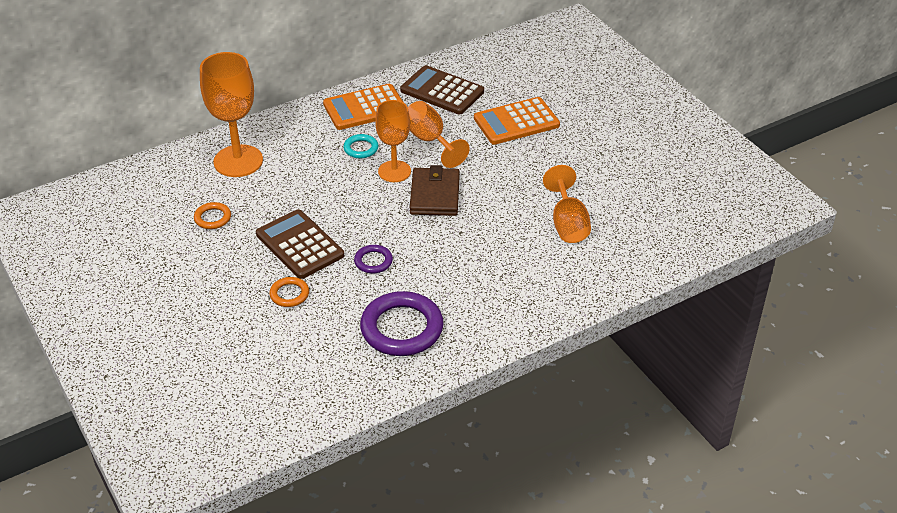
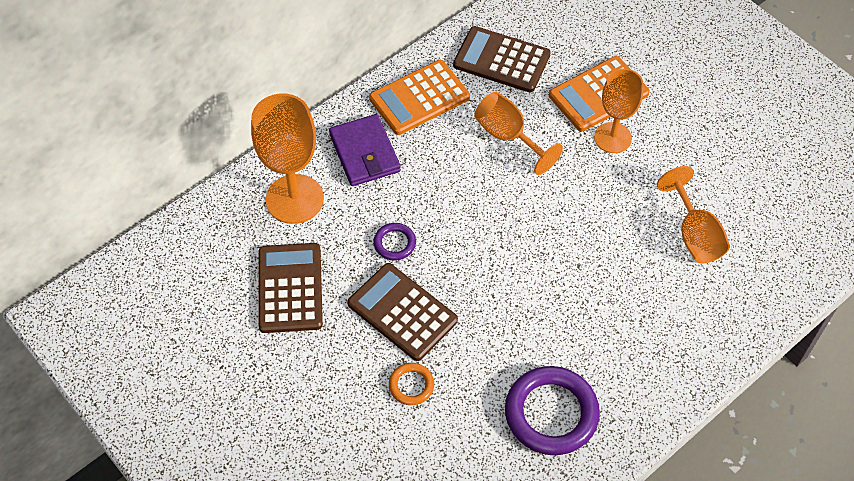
camera: 10 degrees left, 15 degrees up
orange ring [194,202,231,229] -> brown calculator [258,243,323,333]
turquoise ring [343,134,378,158] -> none
purple ring [354,245,393,273] -> purple ring moved to [373,223,416,260]
orange goblet [375,100,411,182] -> orange goblet moved to [594,68,644,153]
brown wallet [410,165,460,216] -> none
none -> purple wallet [329,114,401,186]

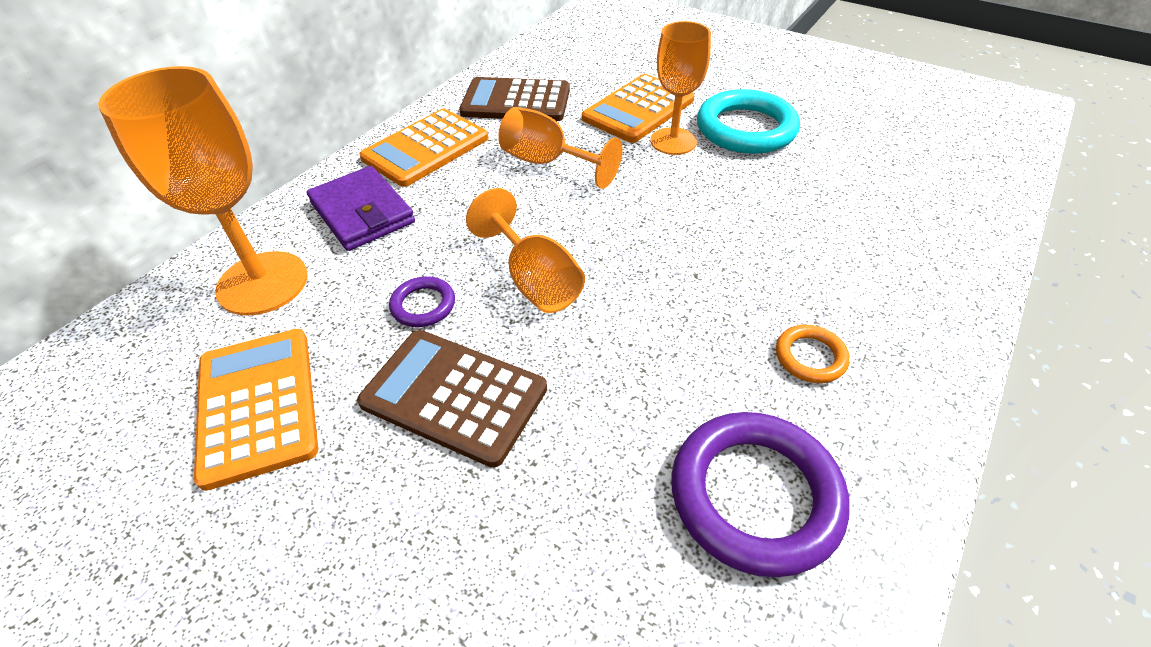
camera: 15 degrees left, 10 degrees down
brown calculator [258,243,323,333] -> orange calculator [194,329,318,491]
orange ring [389,363,434,405] -> orange ring moved to [776,325,850,383]
orange goblet [657,166,730,264] -> orange goblet moved to [466,188,585,313]
none -> turquoise ring [697,89,800,154]

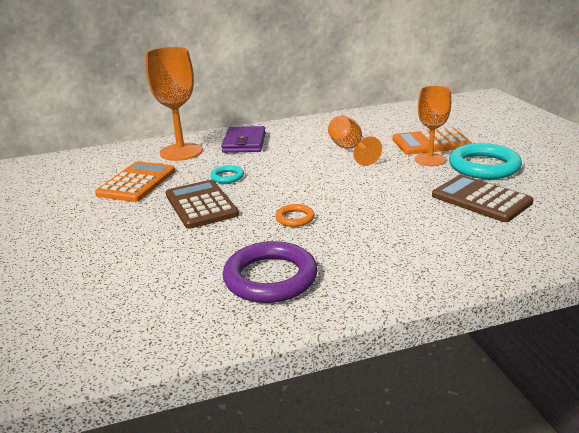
camera: 40 degrees right, 20 degrees down
orange calculator [359,109,489,187] -> none
purple ring [389,276,455,327] -> turquoise ring [210,165,244,183]
brown calculator [459,77,570,121] -> brown calculator moved to [432,175,534,222]
orange goblet [466,188,585,313] -> none
orange ring [776,325,850,383] -> orange ring moved to [275,204,315,227]

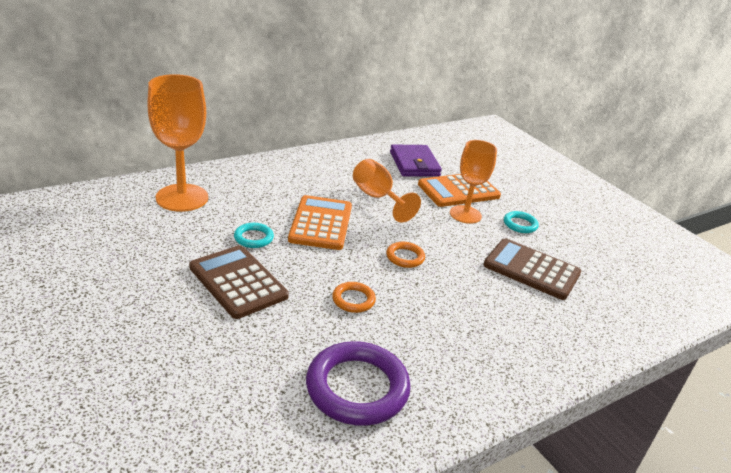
camera: 20 degrees left, 5 degrees up
orange calculator [95,161,175,202] -> orange calculator moved to [288,195,352,250]
purple wallet [221,126,266,153] -> purple wallet moved to [390,145,442,176]
turquoise ring [449,143,522,179] -> turquoise ring [504,211,539,233], size x0.49
none -> orange ring [386,242,425,268]

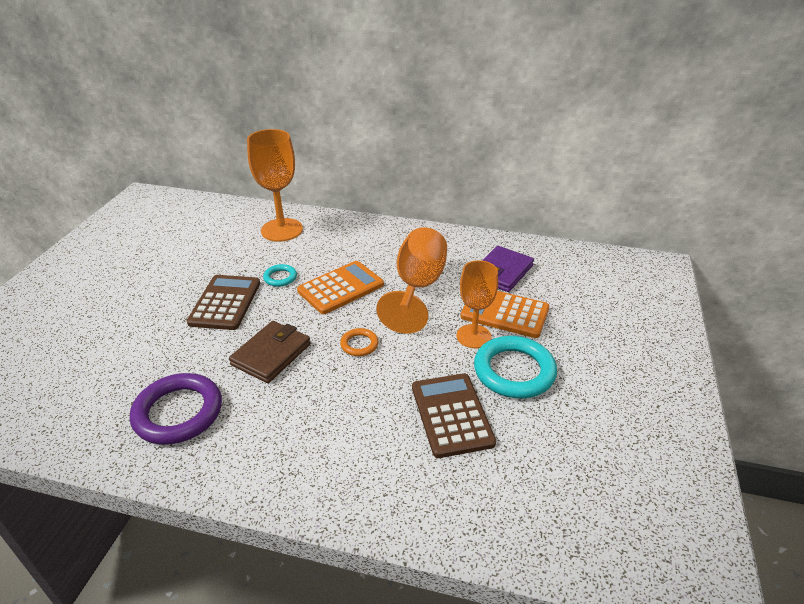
camera: 50 degrees right, 5 degrees up
orange ring [332,282,376,313] -> brown wallet [229,321,311,383]
orange goblet [353,159,421,222] -> orange goblet [376,227,447,334], size x1.50
turquoise ring [504,211,539,233] -> turquoise ring [474,336,557,398], size x2.04

